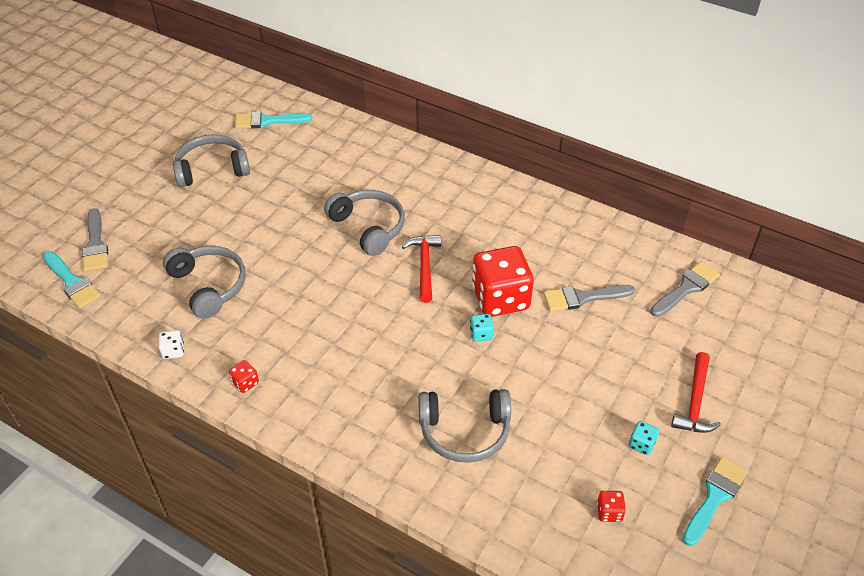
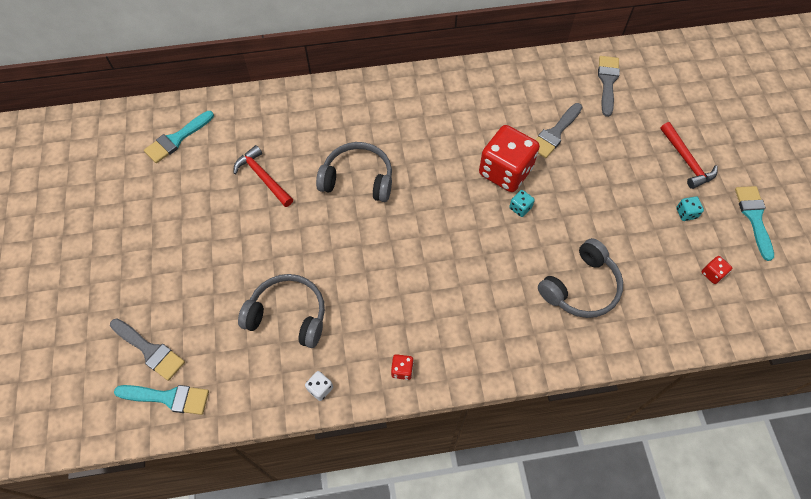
camera: 40 degrees left, 15 degrees up
grey headphones [173,134,250,188] -> none
red hammer [402,235,441,303] -> red hammer moved to [234,145,293,207]

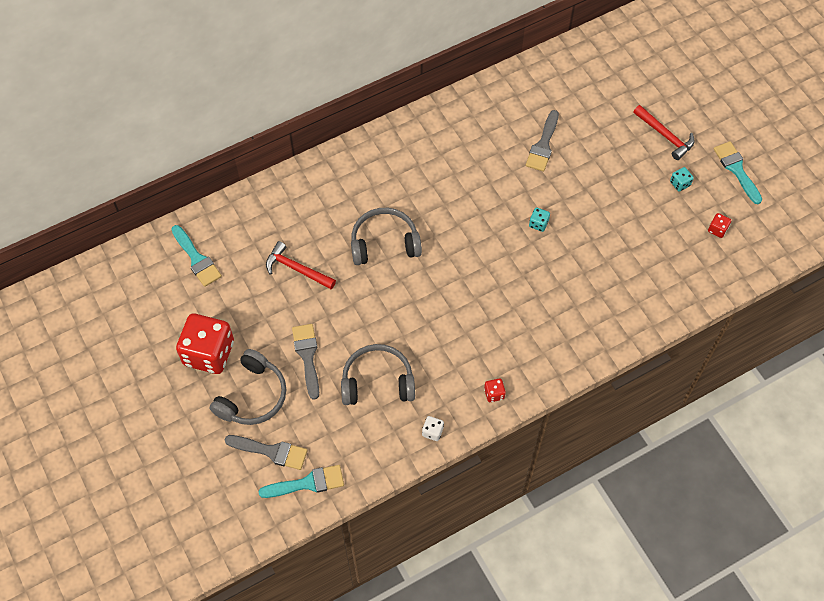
camera: 20 degrees left, 0 degrees up
turquoise brush [144,111,214,163] -> turquoise brush turned 60 degrees counterclockwise [171,225,222,287]
red dice [479,125,540,192] -> red dice moved to [176,313,234,374]
grey headphones [538,238,623,318] -> grey headphones moved to [210,349,287,425]
grey brush [598,56,620,117] -> grey brush moved to [292,324,319,400]

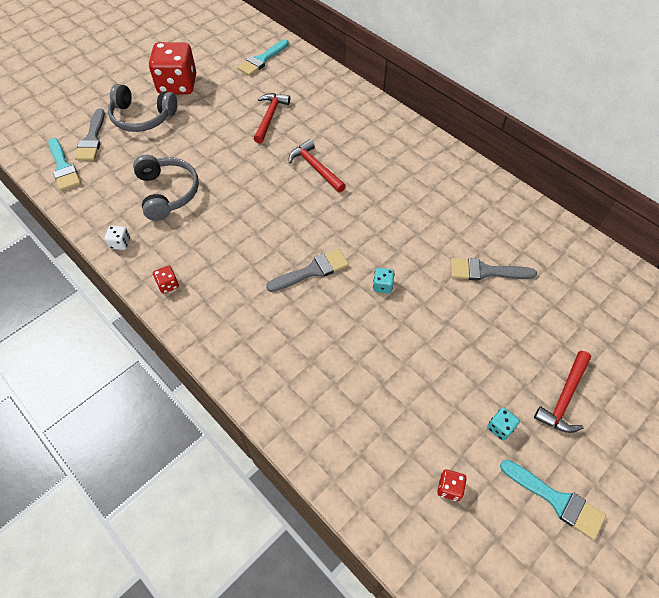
camera: 75 degrees right, 5 degrees down
grey brush [292,324,319,400] -> grey brush moved to [266,249,349,292]
grey headphones [351,208,422,265] -> red hammer [289,139,346,192]
turquoise brush [714,141,762,204] -> turquoise brush turned 75 degrees clockwise [500,460,606,540]

